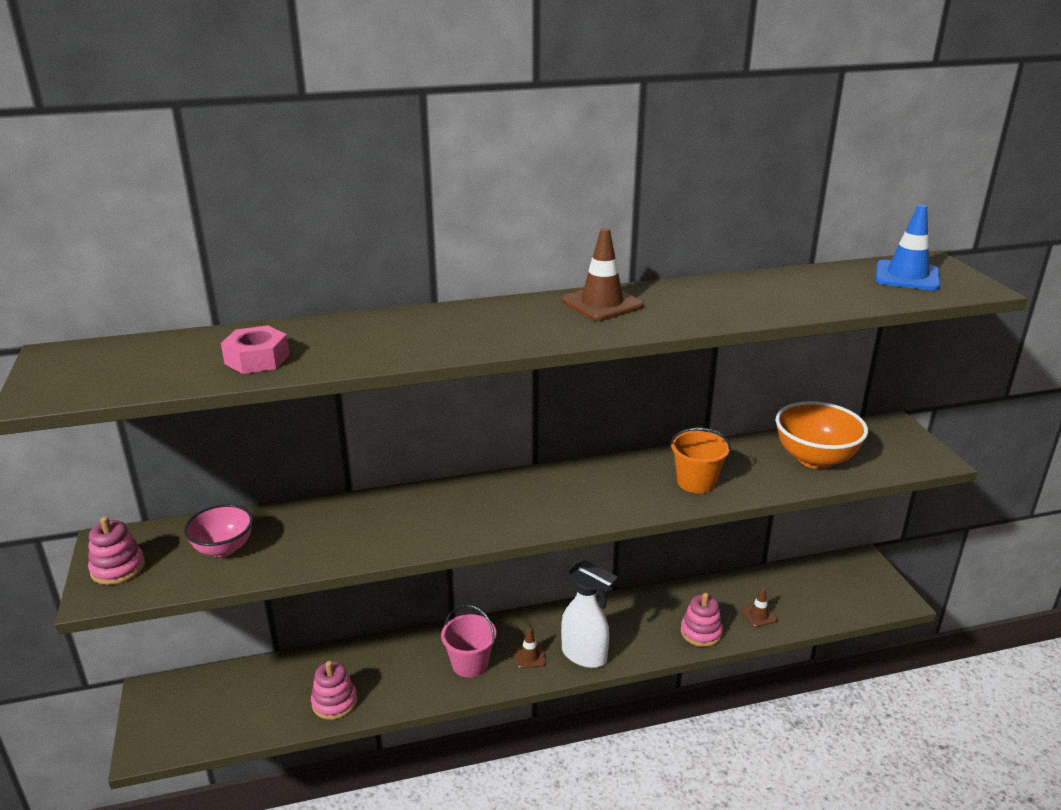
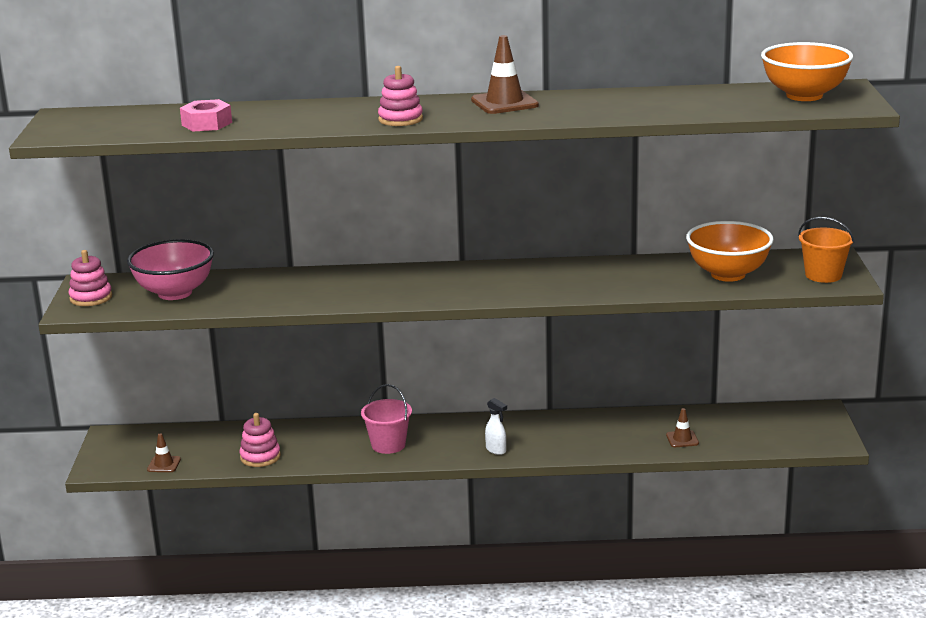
camera: 15 degrees right, 5 degrees down
pink bowl [184,504,253,557] -> pink bowl [127,239,214,300], size x1.54
brown traffic cone [514,628,546,669] -> brown traffic cone moved to [147,433,181,472]
white spray bottle [561,560,618,668] -> white spray bottle [485,398,507,455], size x0.52
orange bucket [670,428,731,493] -> orange bucket moved to [798,217,855,283]
pink stacking toy [681,593,723,647] -> pink stacking toy moved to [378,66,423,126]
blue traffic cone [875,204,940,291] -> orange bowl [761,42,853,101]

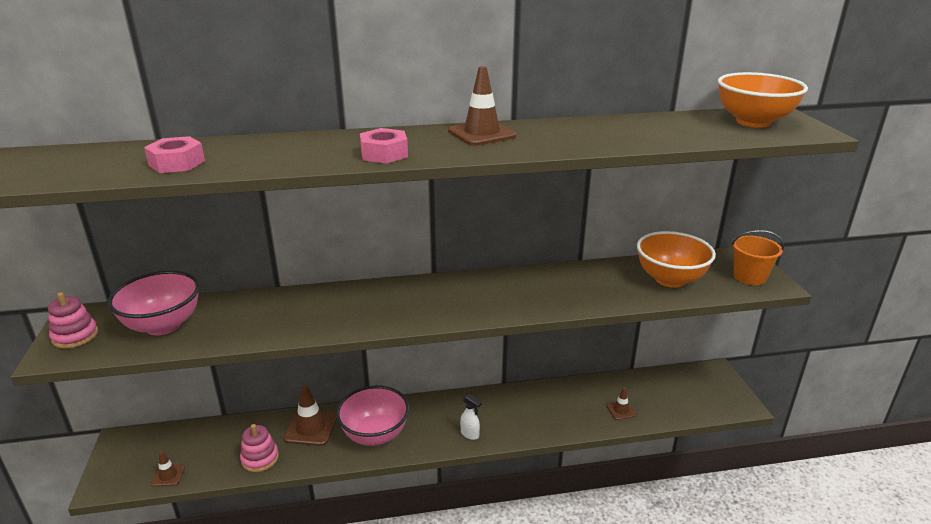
camera: 10 degrees left, 5 degrees up
pink bucket [361,384,412,454] -> pink bowl [336,386,409,446]
pink stacking toy [378,66,423,126] -> pink nut [360,128,408,164]
none -> brown traffic cone [283,384,337,446]

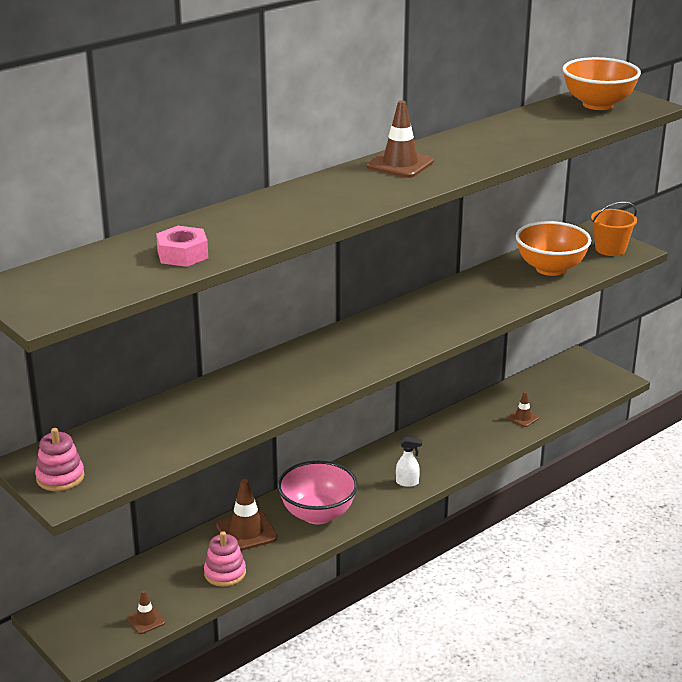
camera: 30 degrees left, 0 degrees up
pink bowl [108,271,200,335] -> none
pink nut [360,128,408,164] -> none

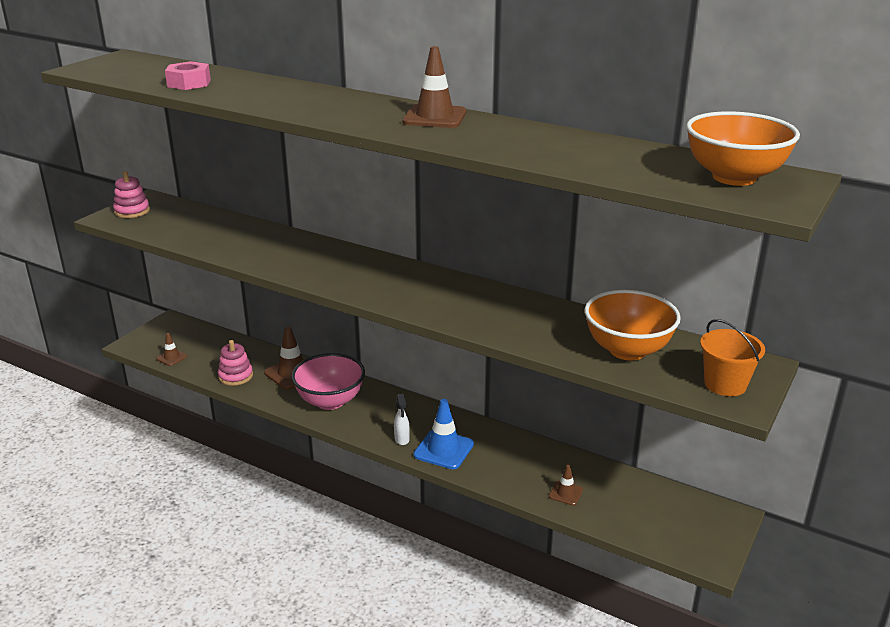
camera: 70 degrees right, 0 degrees up
none -> blue traffic cone [414,399,474,469]

